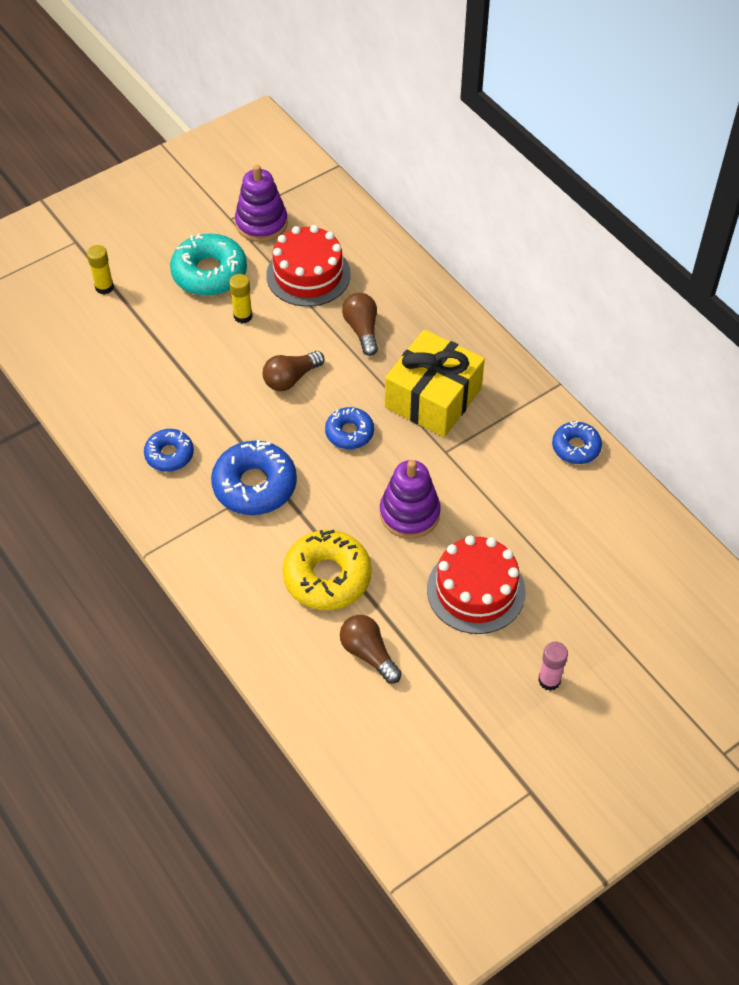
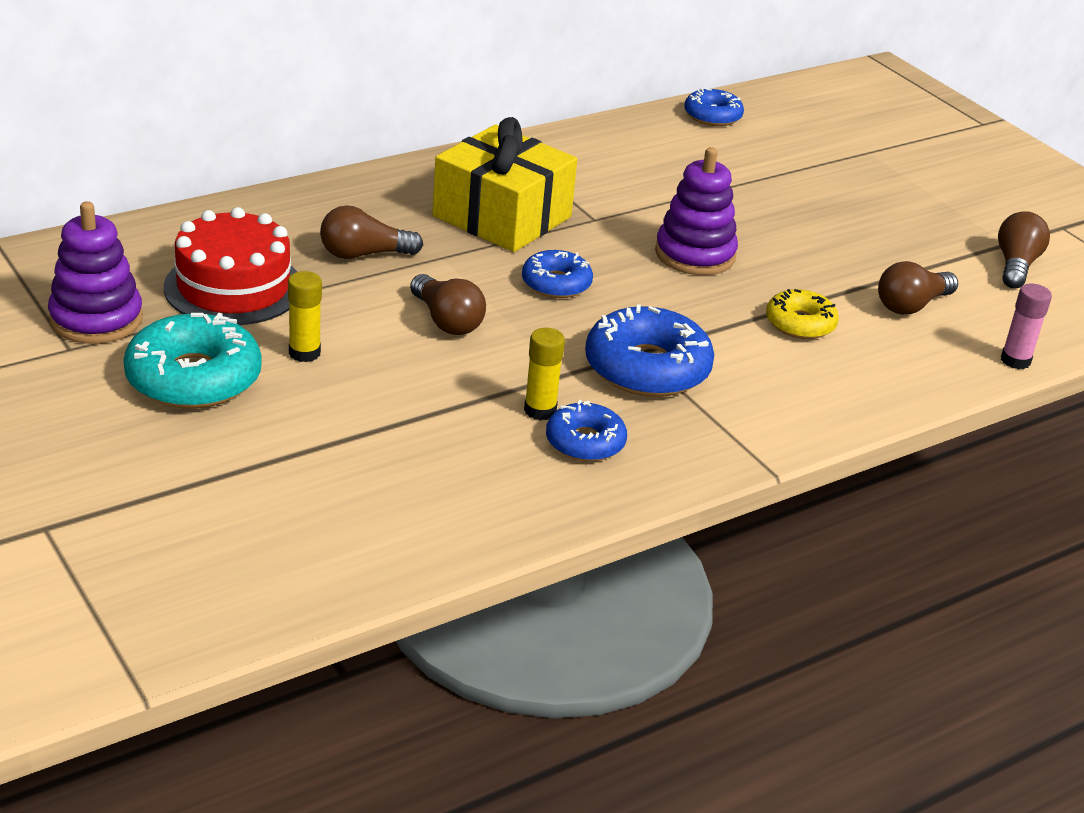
camera: 90 degrees left, 20 degrees down
yellow glue stick [87,245,114,295] -> yellow glue stick moved to [524,328,565,420]
yellow donut [282,529,372,610] -> yellow donut [766,289,839,339], size x0.59
red cake [427,535,525,634] -> none
pink glue stick [538,642,568,691] -> pink glue stick moved to [1001,283,1052,369]
blue donut [552,421,602,464] -> blue donut moved to [684,88,744,126]
none -> brown light bulb [998,211,1050,289]

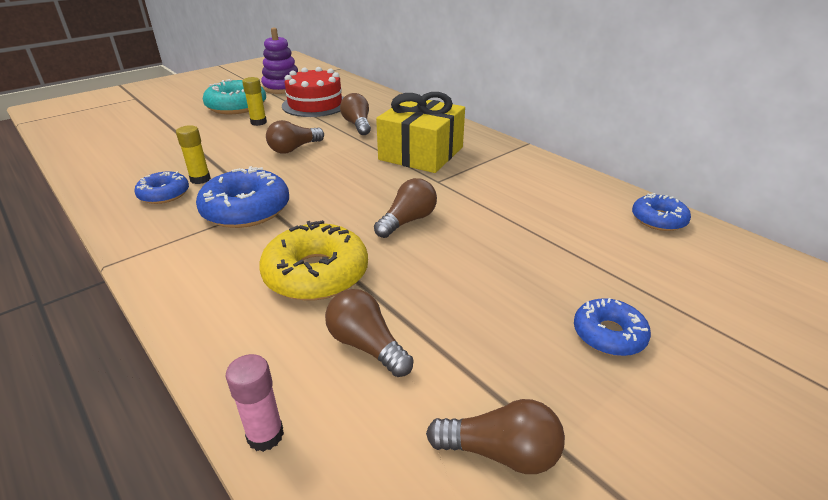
camera: 85 degrees right, 0 degrees up
blue donut [522,250,593,298] -> blue donut moved to [574,298,651,356]
purple stacking toy [655,147,738,275] -> brown light bulb [374,178,437,238]
yellow donut [766,289,839,339] -> yellow donut [259,220,368,301], size x1.69

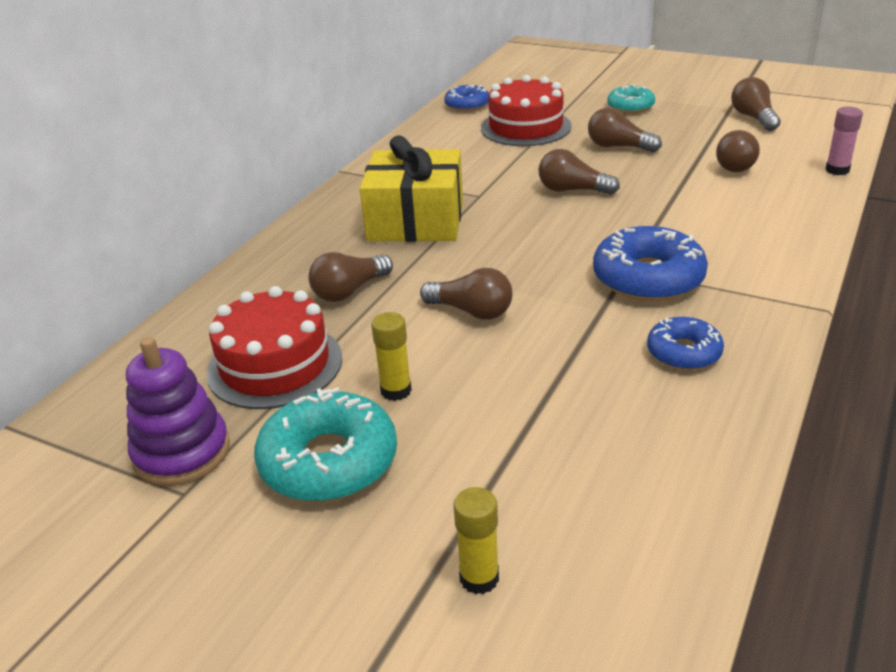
camera: 110 degrees left, 0 degrees up
yellow glue stick [176,125,211,184] -> yellow glue stick moved to [453,487,499,594]
yellow donut [259,220,368,301] -> none
blue donut [574,298,651,356] -> turquoise donut [607,84,655,113]
none -> red cake [481,75,572,146]
none -> brown light bulb [588,108,662,152]

